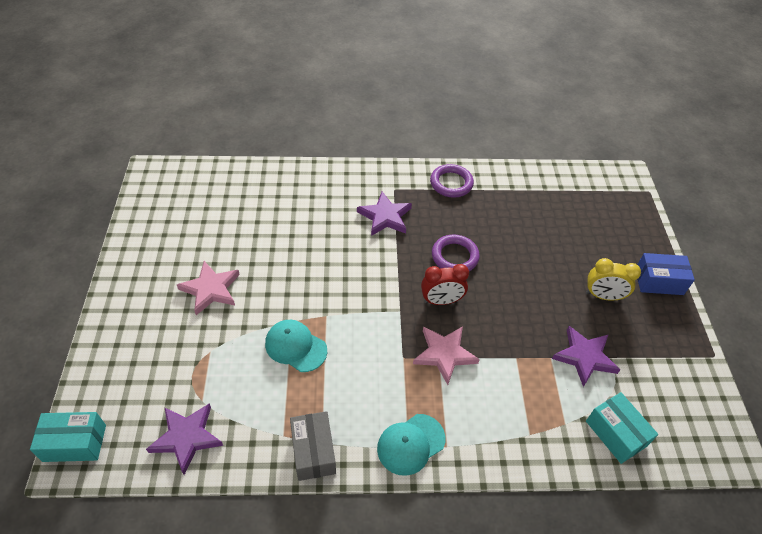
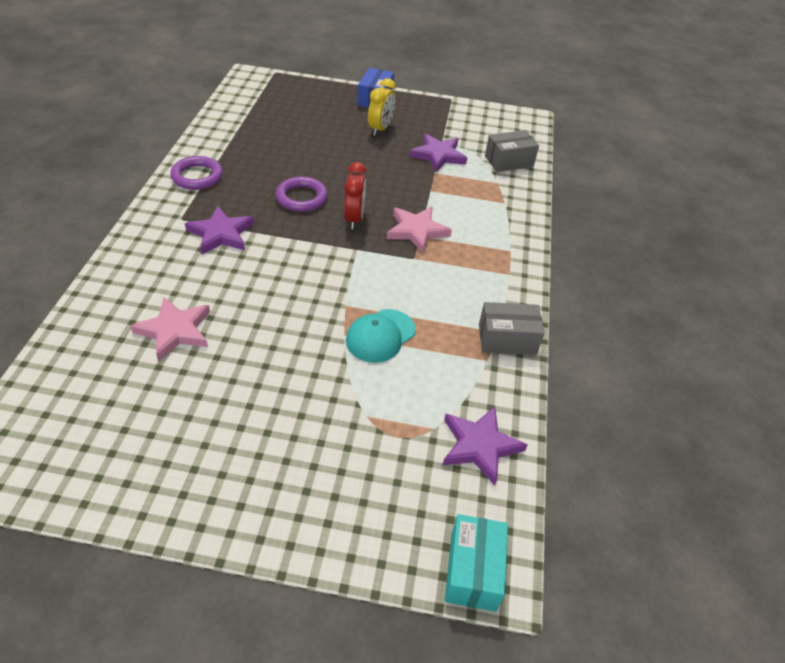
camera: 80 degrees left, 5 degrees down
pink star [177,261,240,315] -> pink star moved to [130,297,210,361]
turquoise cap [377,414,445,476] -> none
turquoise box [586,392,658,464] -> grey box [485,130,539,172]

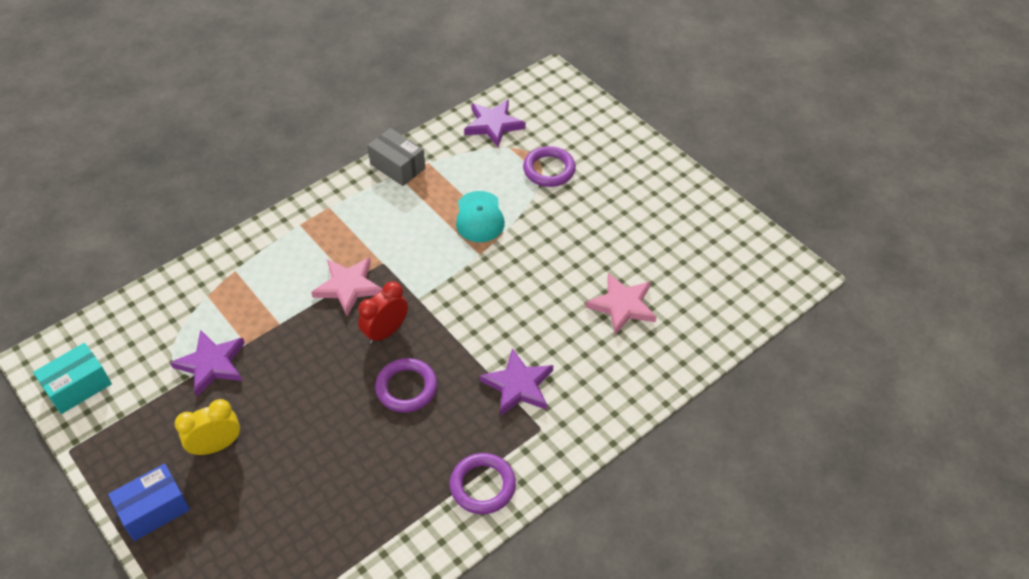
camera: 135 degrees left, 5 degrees up
turquoise cap [346,309,416,363] -> turquoise cap turned 90 degrees clockwise [456,191,505,242]
turquoise box [445,514,508,612] -> turquoise box moved to [33,343,112,414]
grey box [485,130,539,172] -> none
none -> purple ring [523,146,576,187]

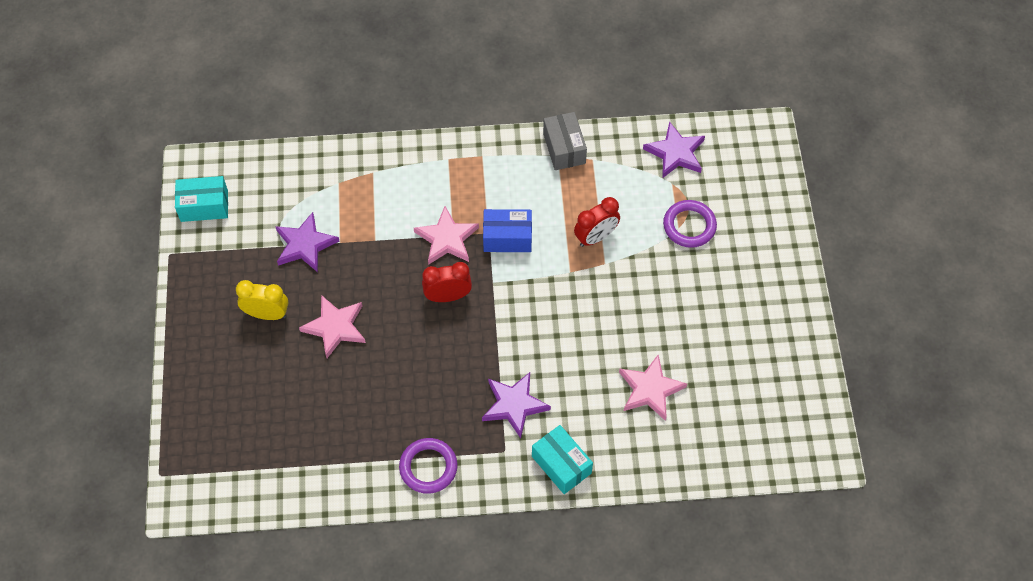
camera: 35 degrees right, 10 degrees up
blue box [108,464,190,541] -> blue box moved to [483,209,532,252]
purple ring [375,358,437,413] -> none
turquoise cap [456,191,505,242] -> red clock [574,197,620,247]
none -> pink star [299,295,366,358]
none -> turquoise box [532,425,593,494]

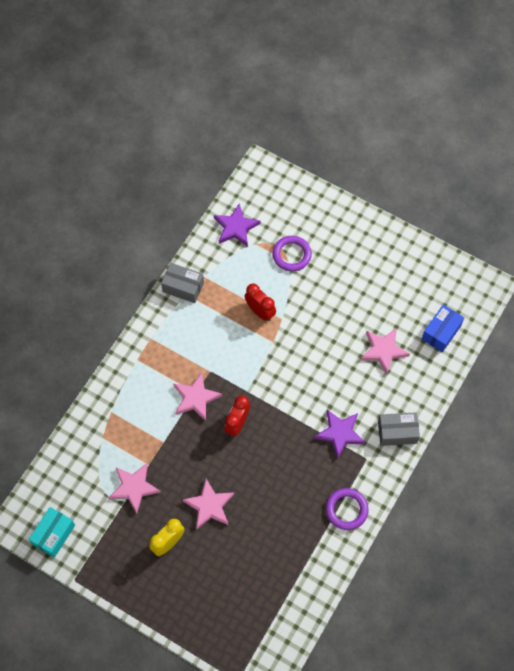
camera: 55 degrees left, 5 degrees up
purple star [275,212,340,272] -> pink star [109,463,161,514]
blue box [483,209,532,252] -> blue box moved to [422,304,464,352]
turquoise box [532,425,593,494] -> grey box [378,412,420,446]
red clock [574,197,620,247] -> red clock turned 45 degrees counterclockwise [244,283,276,321]

